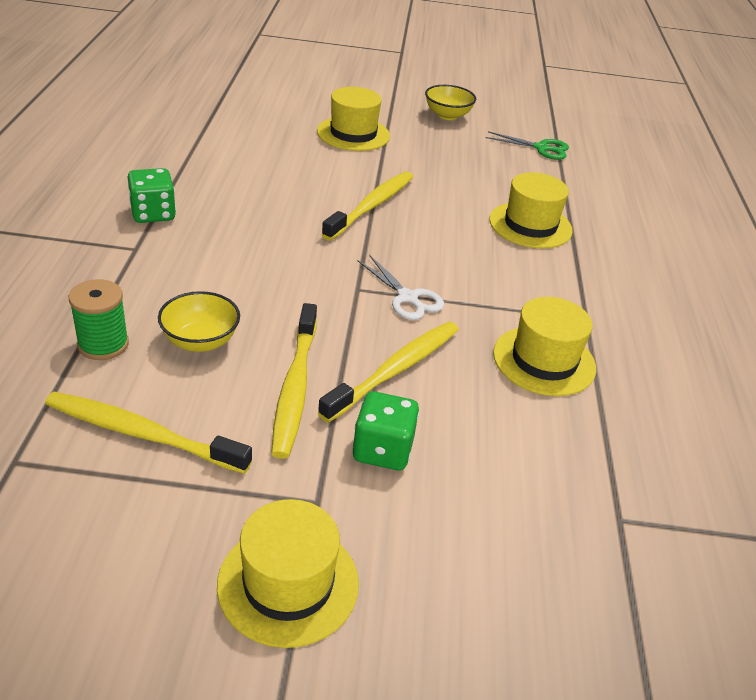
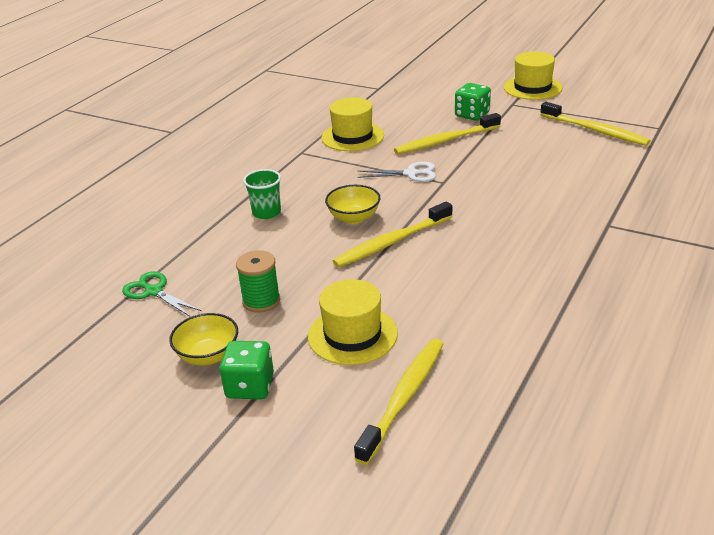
camera: 150 degrees left, 5 degrees down
green spool [69,279,129,360] -> green spool moved to [236,250,280,313]
green dice [128,168,176,223] -> green dice moved to [220,341,274,399]
yellow bowl [158,291,240,352] -> yellow bowl moved to [325,185,380,224]
yellow toothbrush [271,303,317,459] -> yellow toothbrush moved to [354,339,443,465]
white scissors [357,256,444,320] -> white scissors turned 105 degrees clockwise [357,162,436,182]
yellow hat [489,172,573,249] -> green cup [243,169,281,219]

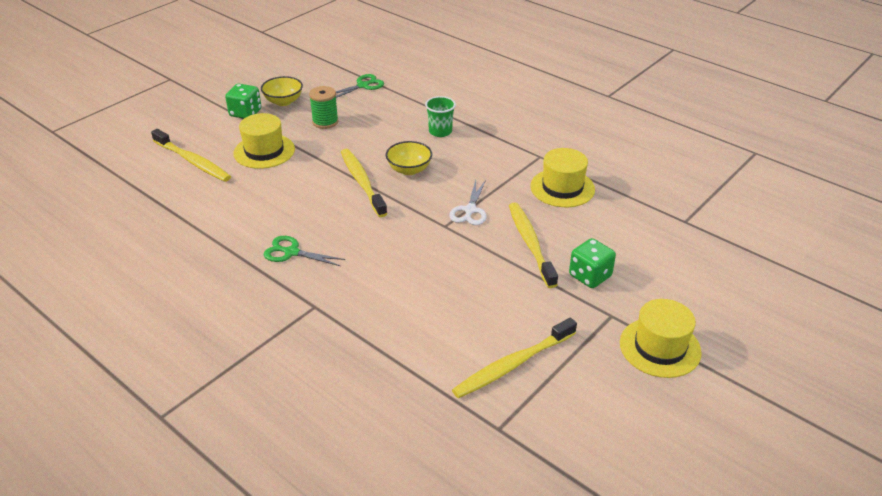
camera: 100 degrees right, 5 degrees up
none -> green scissors [264,236,345,266]

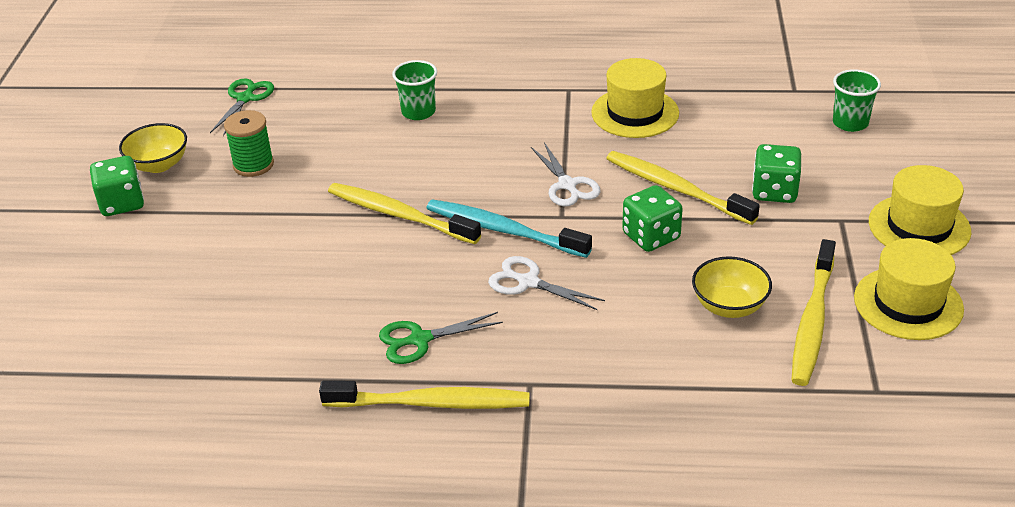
camera: 35 degrees left, 0 degrees up
yellow toothbrush [151,129,231,182] -> yellow toothbrush moved to [319,381,530,409]
yellow hat [233,113,295,169] -> yellow hat moved to [854,238,964,340]
yellow bowl [386,141,432,175] -> yellow bowl moved to [692,256,772,318]
none -> turquoise toothbrush [426,199,592,258]
none -> white scissors [488,256,605,310]
none -> green dice [622,185,683,252]
none -> green cup [833,69,881,132]

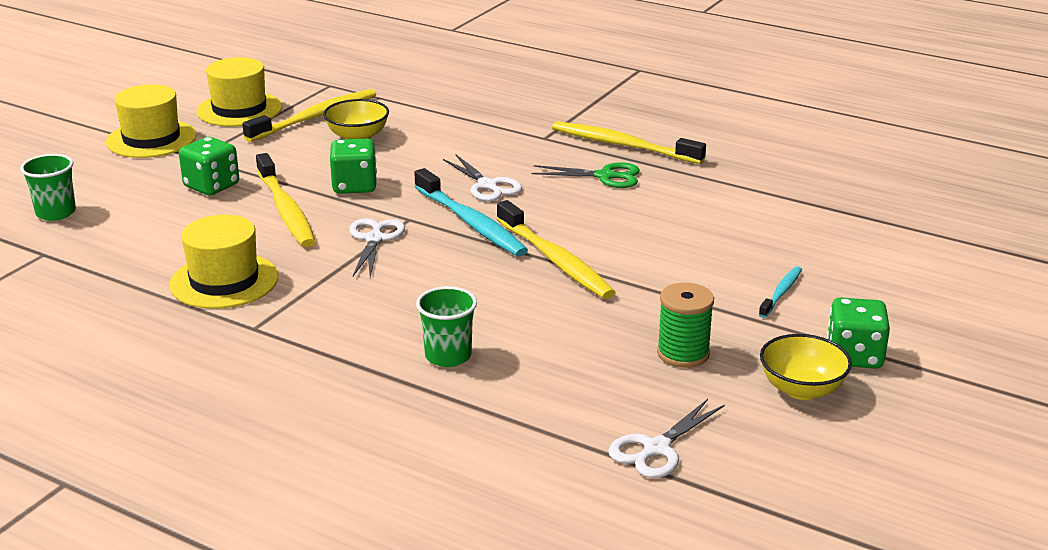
camera: 155 degrees left, 10 degrees down
green scissors [210,79,274,136] -> white scissors [609,399,725,478]
none -> turquoise toothbrush [759,266,802,318]

